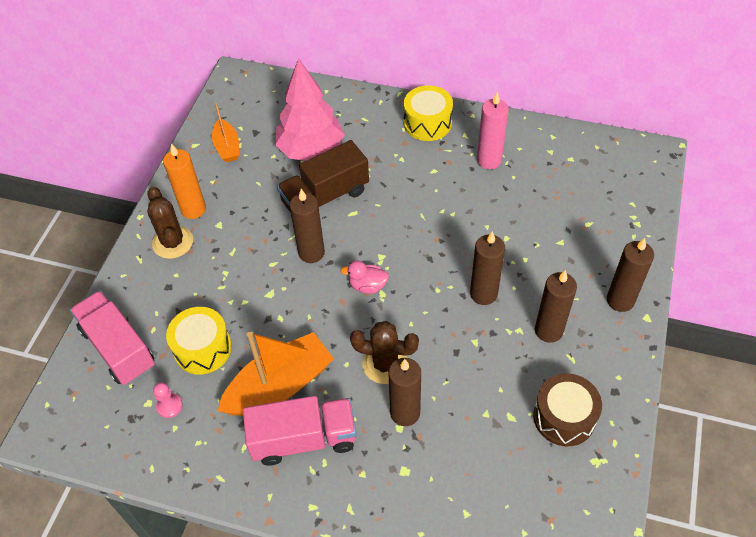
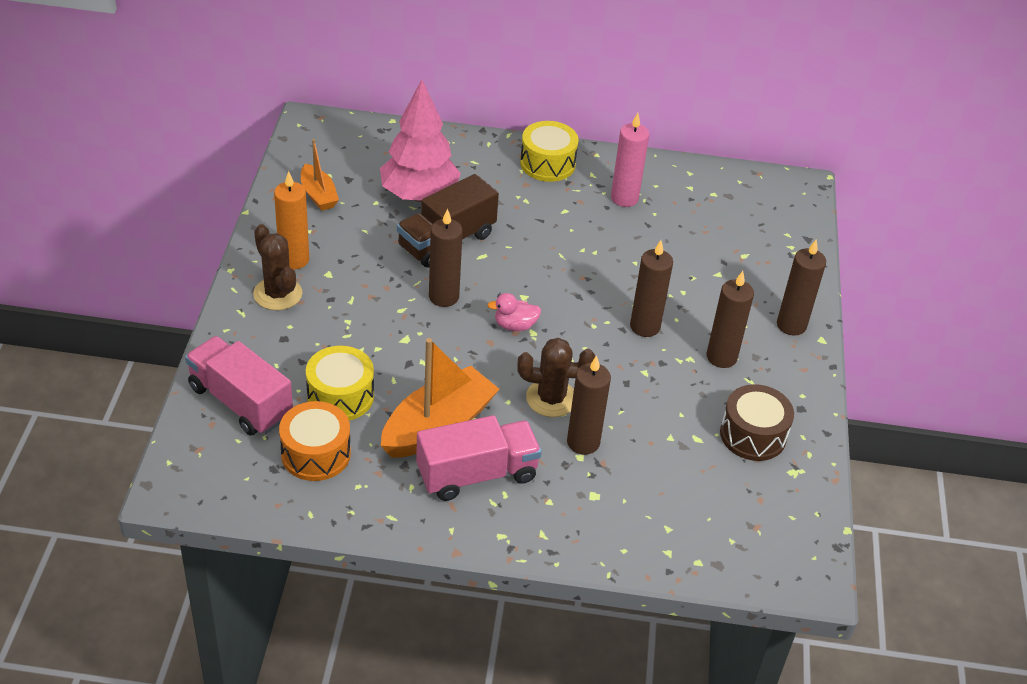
camera: 15 degrees left, 10 degrees down
pink pawn [153,382,183,418] -> orange drum [279,401,351,481]

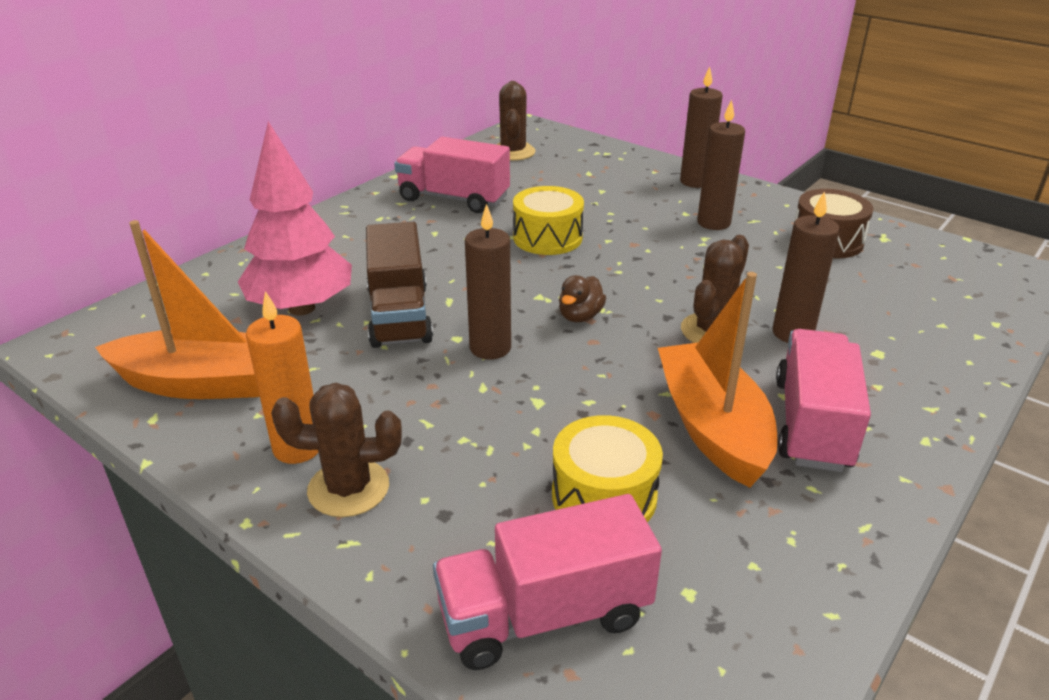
camera: 55 degrees left, 10 degrees down
orange drum [279,401,351,481] -> none
orange boat [301,139,339,211] -> orange boat [95,220,260,399], size x1.80
pink duck [487,293,541,331] -> brown duck [559,275,606,322]
yellow drum [520,121,579,182] -> yellow drum moved to [513,186,584,255]
pink candle [611,113,649,207] -> pink truck [394,137,510,213]
brown candle [630,240,673,337] -> none
none -> brown cactus [497,81,536,161]

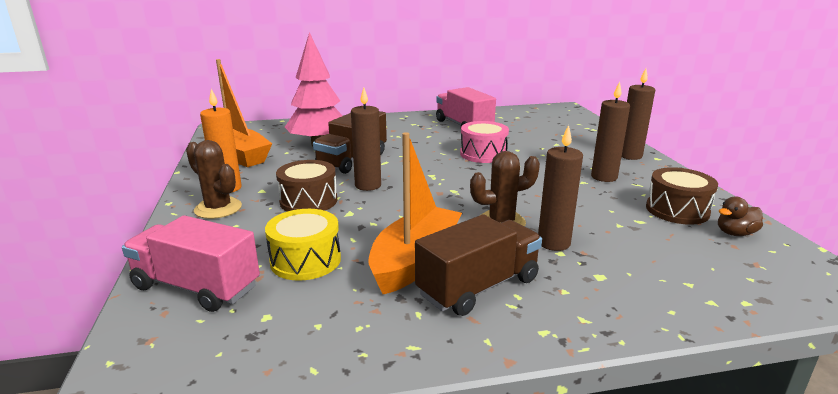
camera: 40 degrees right, 10 degrees down
brown cactus [497,81,536,161] -> none
yellow drum [513,186,584,255] -> pink drum [460,121,509,163]
brown duck [559,275,606,322] -> brown duck moved to [718,197,763,236]
pink truck [776,329,871,472] -> brown truck [415,214,542,316]
none -> brown drum [276,160,337,211]

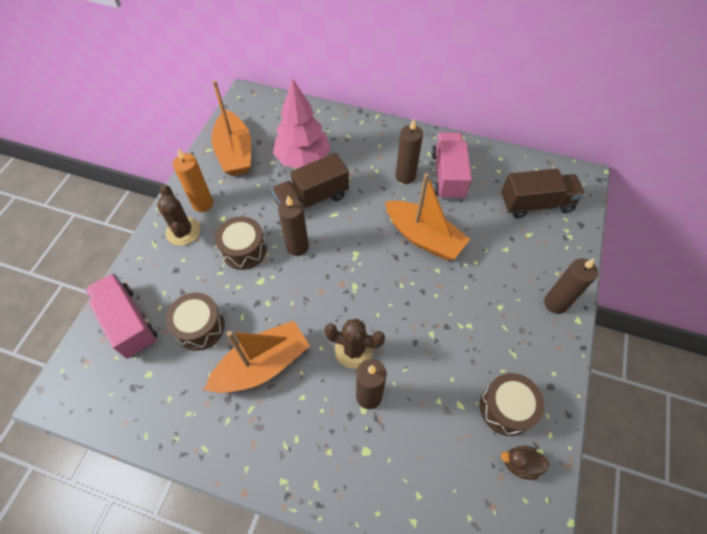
camera: 30 degrees right, 35 degrees up
yellow drum [265,209,341,281] -> brown drum [165,293,225,351]
brown truck [415,214,542,316] -> brown truck moved to [501,169,585,218]
pink drum [460,121,509,163] -> orange boat [385,173,470,260]
brown candle [591,81,630,182] -> brown candle moved to [396,119,423,184]

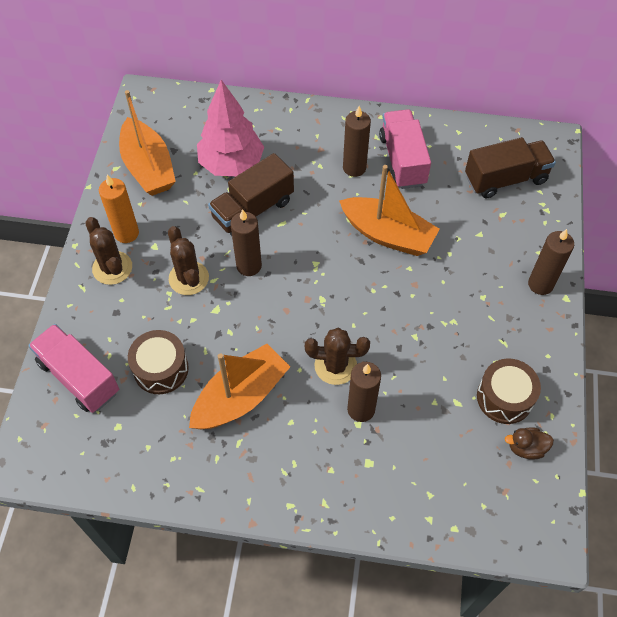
camera: 10 degrees left, 0 degrees up
brown drum [215,217,267,270] -> brown cactus [168,226,209,295]

